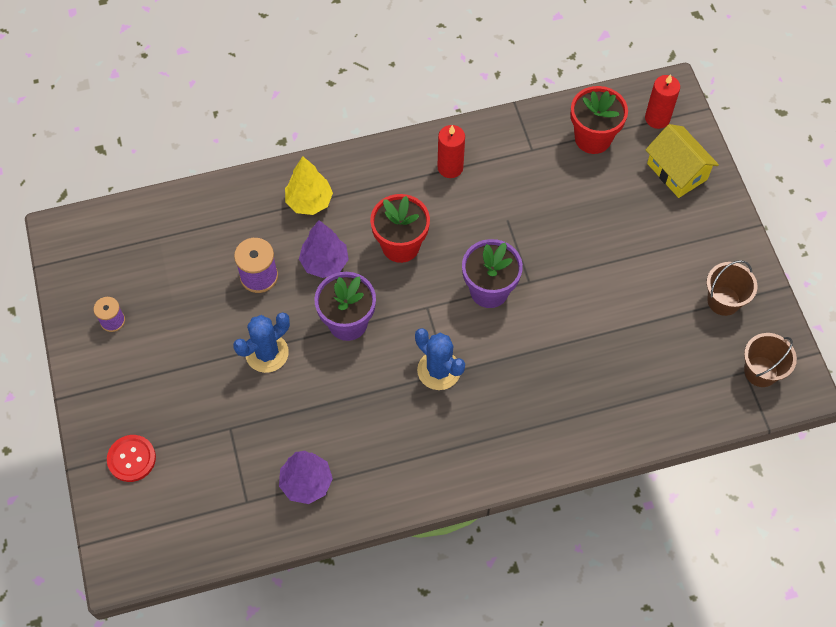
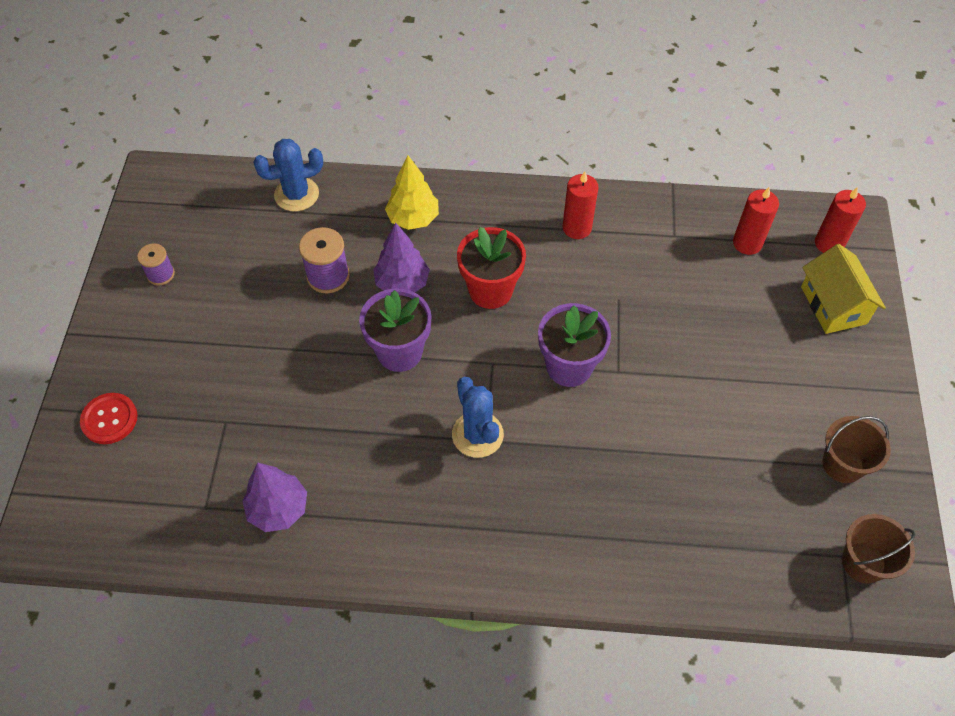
camera: 20 degrees right, 5 degrees down
blue cactus [233,312,290,373] -> blue cactus moved to [253,139,323,211]
red flower pot [570,86,628,154] -> red candle [733,187,779,255]

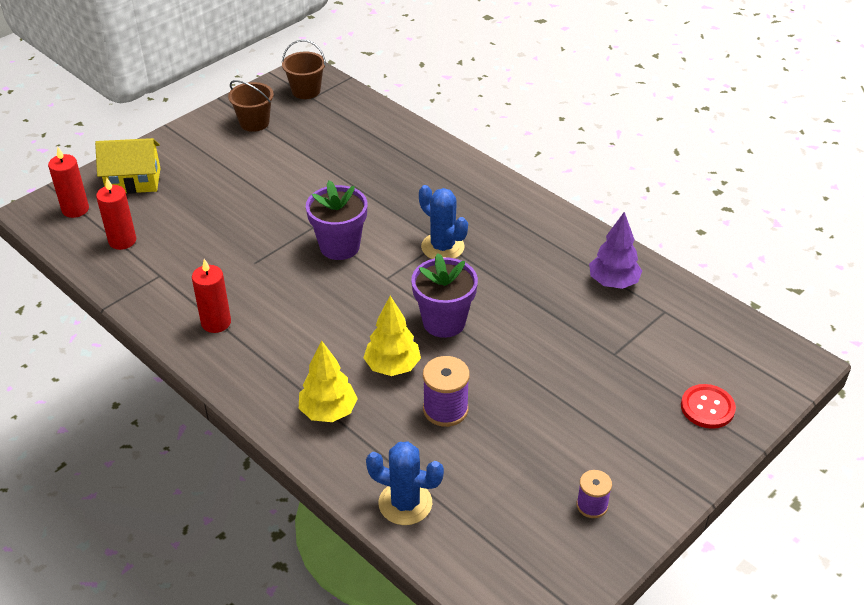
camera: 140 degrees left, 15 degrees down
purple tree [373,222,430,293] -> yellow tree [363,296,421,376]
blue cactus [452,377,504,458] -> blue cactus turned 60 degrees counterclockwise [419,185,468,259]
red flower pot [457,227,526,309] -> none
yellow house [801,244,886,334] -> yellow house turned 60 degrees clockwise [95,138,160,194]

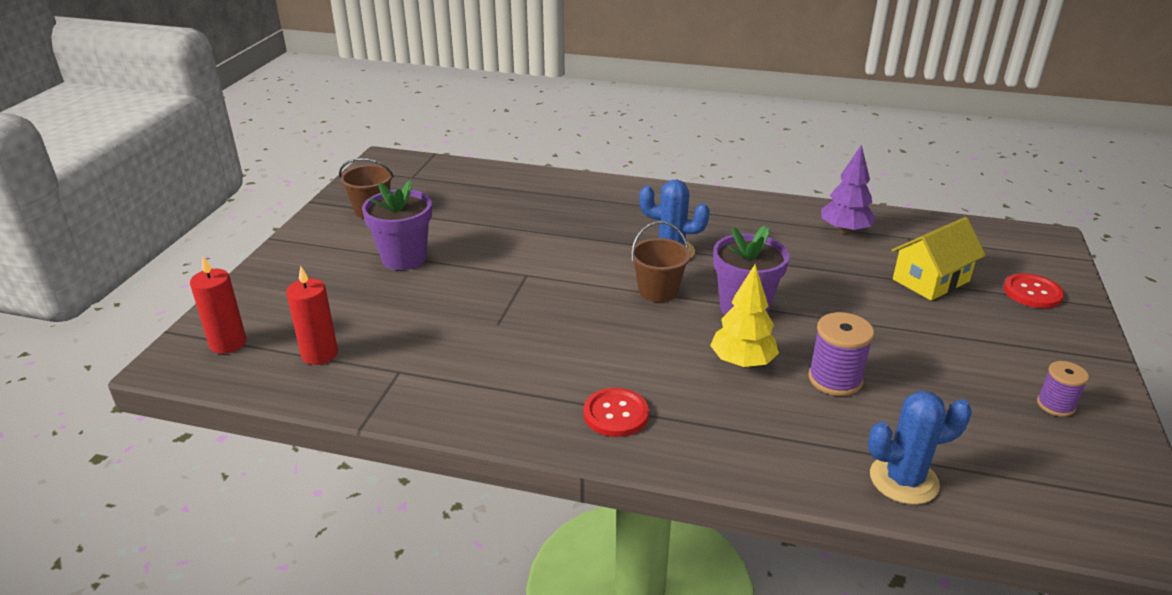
camera: 30 degrees left, 10 degrees down
yellow house [95,138,160,194] -> yellow house moved to [891,217,986,301]
red candle [192,259,231,333] -> none
brown bucket [282,40,326,99] -> brown bucket moved to [630,221,691,302]
yellow tree [299,341,358,422] -> none
purple flower pot [306,180,368,260] -> purple flower pot moved to [362,180,432,270]
none -> red button [584,388,649,437]

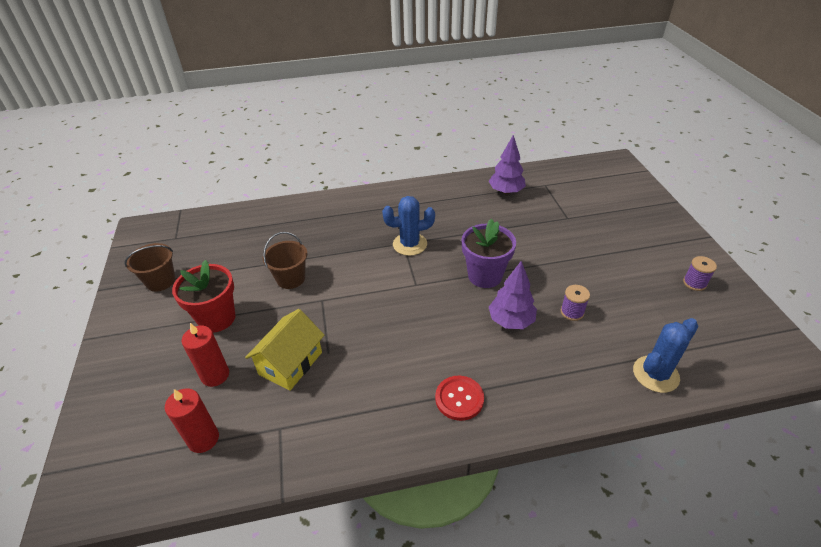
camera: 25 degrees left, 10 degrees up
red candle [190,256,246,354] -> red candle moved to [182,323,229,387]
purple flower pot [362,180,432,270] -> red flower pot [172,260,236,333]
brown bucket [630,221,691,302] -> brown bucket moved to [263,232,307,289]
yellow tree [710,264,779,368] -> purple tree [489,261,537,329]
purple spool [808,312,874,396] -> purple spool [561,285,590,321], size x0.64
yellow house [891,217,986,301] -> yellow house moved to [245,309,324,391]
red button [1004,273,1064,308] -> none

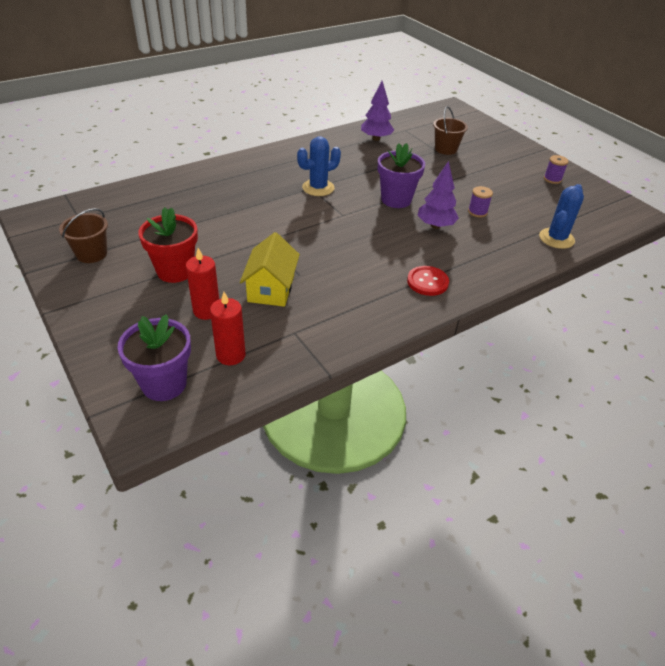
camera: 25 degrees left, 0 degrees up
brown bucket [263,232,307,289] -> brown bucket moved to [433,106,468,155]
none -> purple flower pot [117,314,191,401]

